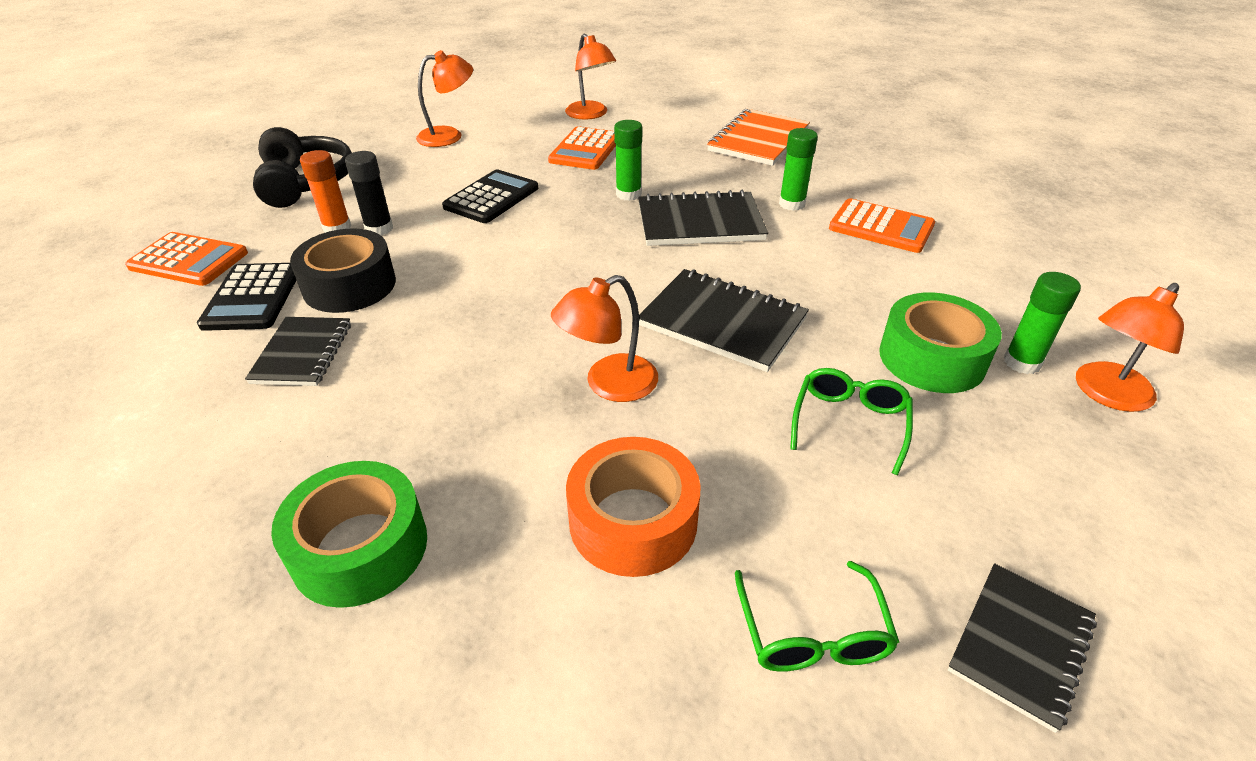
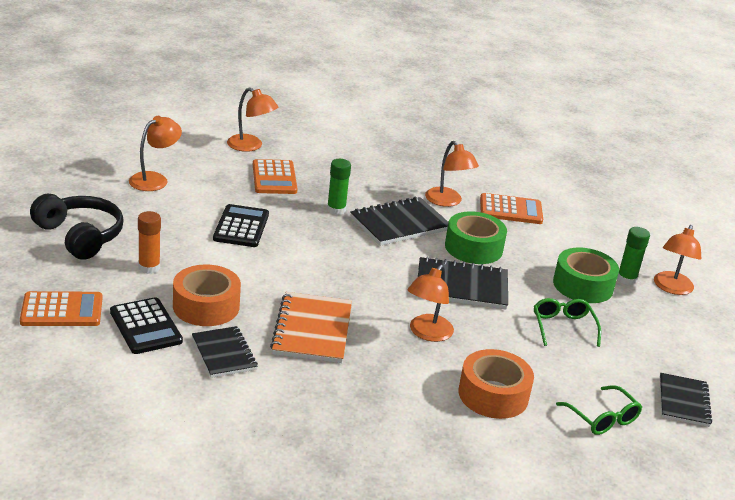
camera: 30 degrees left, 10 degrees down
green tape [271,461,427,608] -> green tape moved to [445,211,507,264]
black tape [290,229,396,313] -> orange tape [173,264,241,326]
black glue stick [345,151,393,235] -> none
orange notebook [707,109,810,166] -> orange notebook moved to [270,292,352,363]
green glue stick [779,128,818,211] -> orange lamp [425,141,479,207]

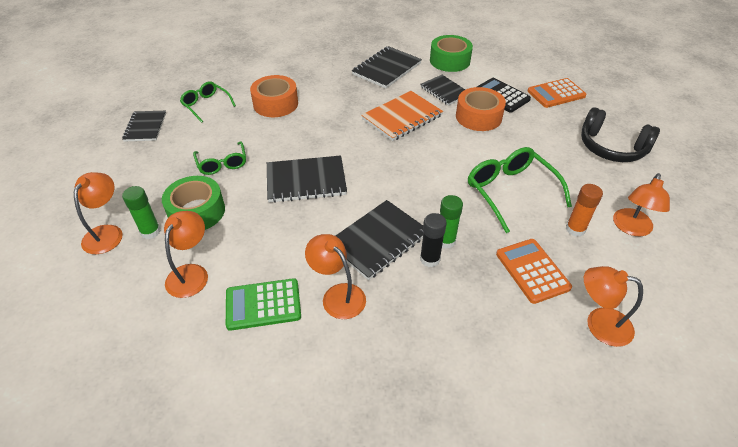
camera: 170 degrees right, 15 degrees up
orange glue stick [138,211,161,274] -> orange glue stick moved to [566,184,603,237]
black calculator [213,204,269,247] -> green glasses [468,147,572,233]
orange notebook [270,292,352,363] -> orange notebook turned 60 degrees clockwise [361,91,443,141]
orange lamp [408,265,454,342] -> orange lamp moved to [164,211,208,298]
green tape [445,211,507,264] -> green tape moved to [430,35,473,72]
orange calculator [480,193,543,224] -> green calculator [226,278,301,331]
none -> black notebook [352,46,422,89]
none -> black glue stick [420,213,447,267]

